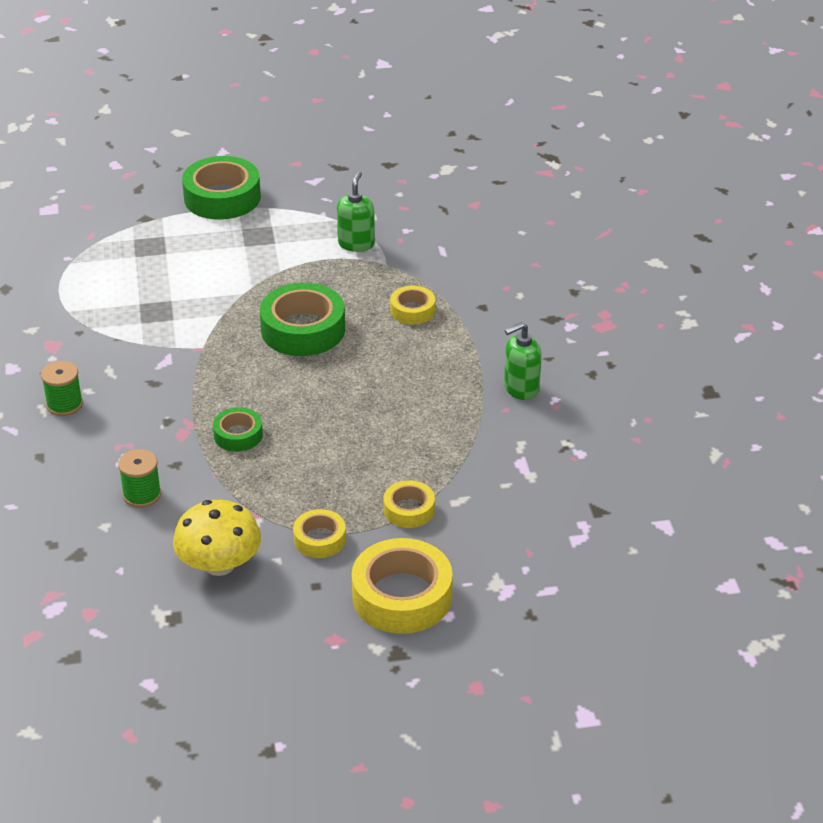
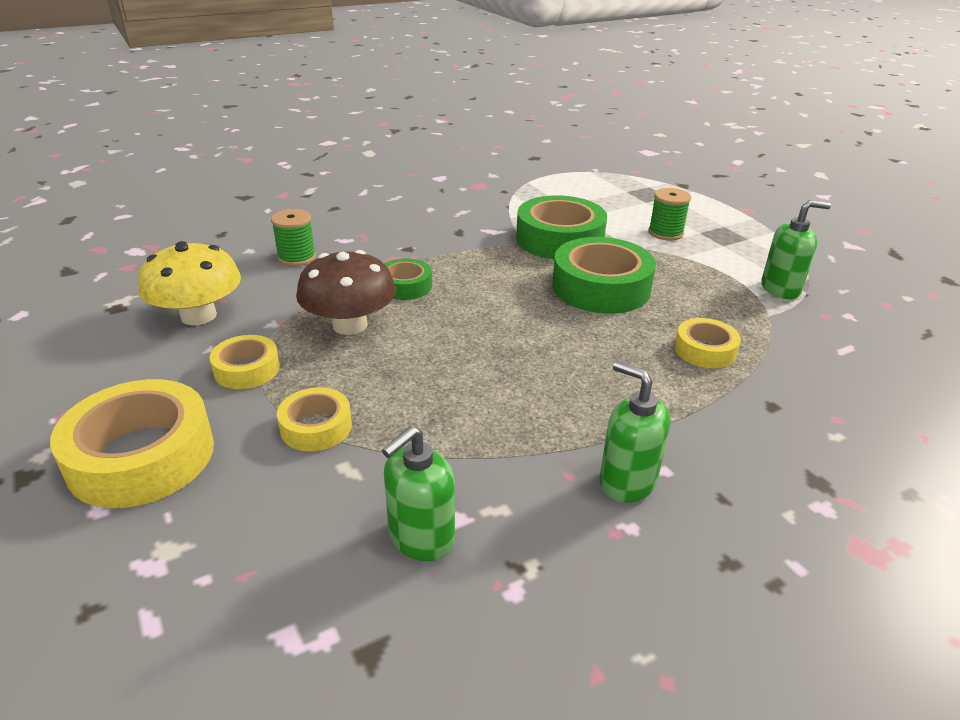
camera: 70 degrees right, 5 degrees down
green spool [41,361,83,416] -> green spool moved to [648,188,691,241]
green tape [182,156,261,220] -> green tape moved to [516,195,607,259]
none -> brown mushroom [296,250,396,335]
none -> green soap dispenser [382,426,455,561]

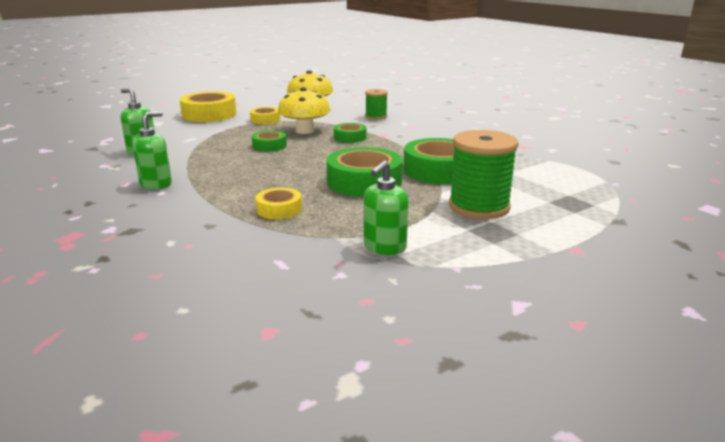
camera: 85 degrees right, 10 degrees down
yellow tape [277,387,352,451] -> none
brown mushroom [296,250,396,335] -> yellow mushroom [278,87,330,134]
green spool [648,188,691,241] -> green spool [449,130,519,219], size x1.79
green soap dispenser [761,200,831,299] -> green soap dispenser turned 45 degrees clockwise [364,161,408,255]
none -> green tape [252,131,287,152]

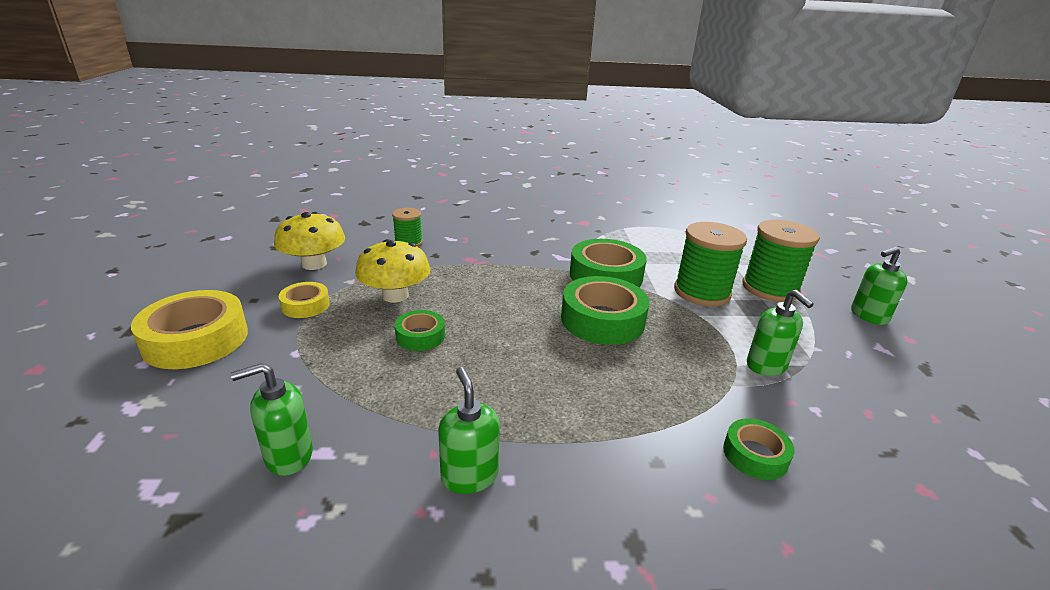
camera: 60 degrees left, 5 degrees up
yellow tape [256,188,302,219] -> none
green tape [334,123,367,143] -> green tape moved to [723,418,794,480]
none -> green spool [743,220,820,302]
none -> green soap dispenser [851,247,908,325]

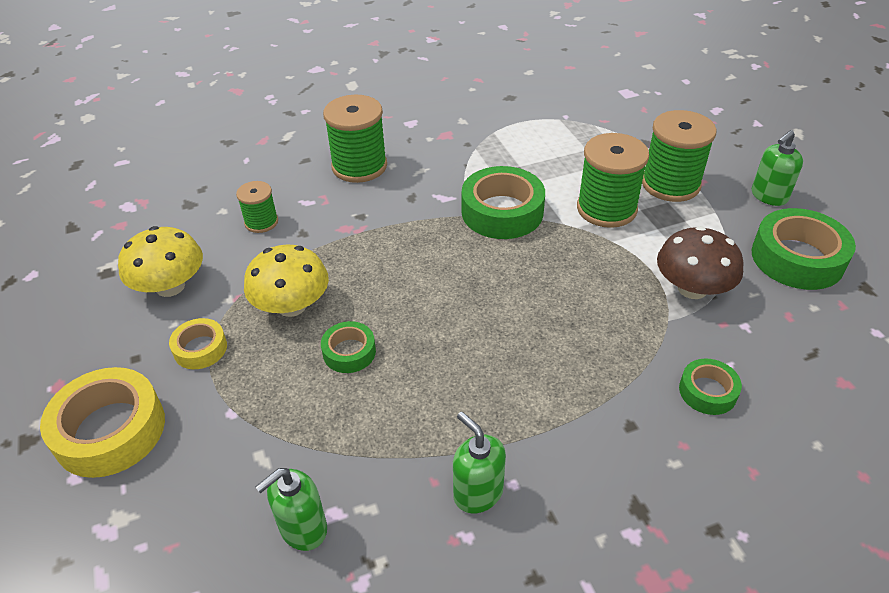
camera: 15 degrees left, 15 degrees up
green tape [561,276,649,345] -> green tape moved to [752,208,856,290]
green soap dispenser [747,290,814,376] -> brown mushroom [657,226,744,299]
none -> green spool [323,95,387,183]

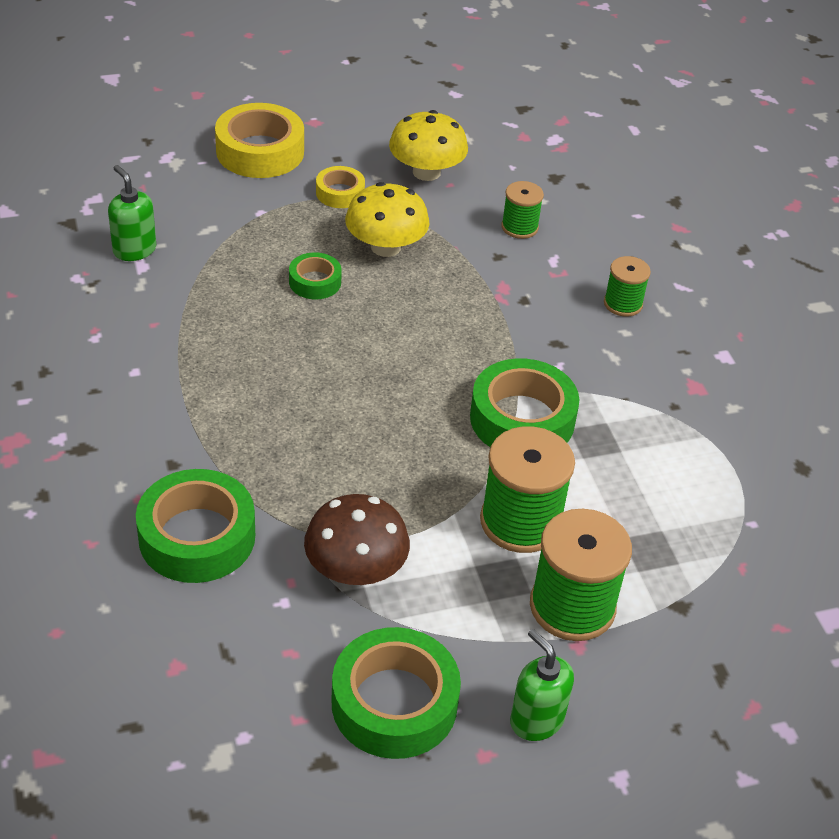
camera: 90 degrees right, 0 degrees up
green spool [323,95,387,183] -> green spool [604,256,651,317], size x0.56
green soap dispenser [453,412,506,513] -> none
green tape [679,358,742,415] -> green tape [136,469,255,583], size x1.85

